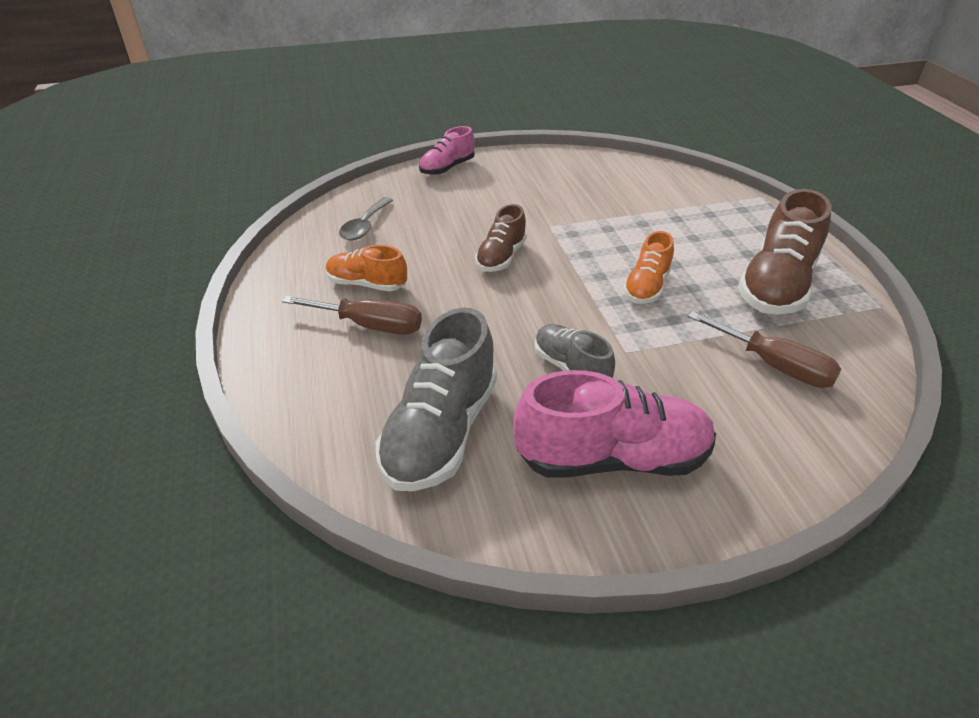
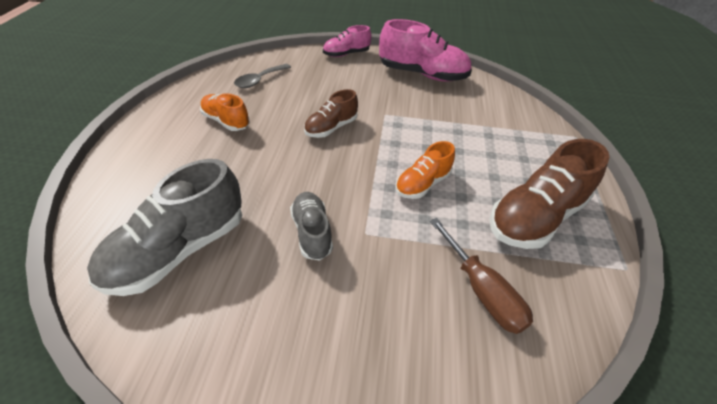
camera: 20 degrees right, 5 degrees up
brown screwdriver [282,296,422,335] -> none
pink shoe [513,370,716,478] -> pink shoe moved to [379,19,472,82]

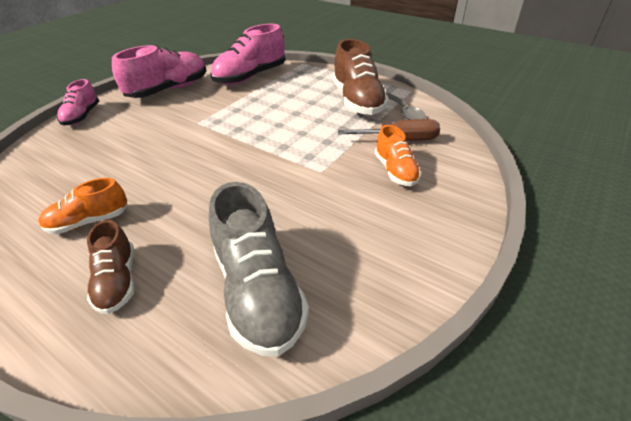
camera: 60 degrees left, 5 degrees down
grey spoon [234,64,291,88] -> grey spoon moved to [386,93,426,120]
grey shoe [290,192,333,261] -> none
brown shoe [304,89,358,138] -> brown shoe moved to [87,220,135,314]
orange shoe [396,141,455,199] -> orange shoe moved to [375,125,421,186]
none -> pink shoe [210,24,285,85]

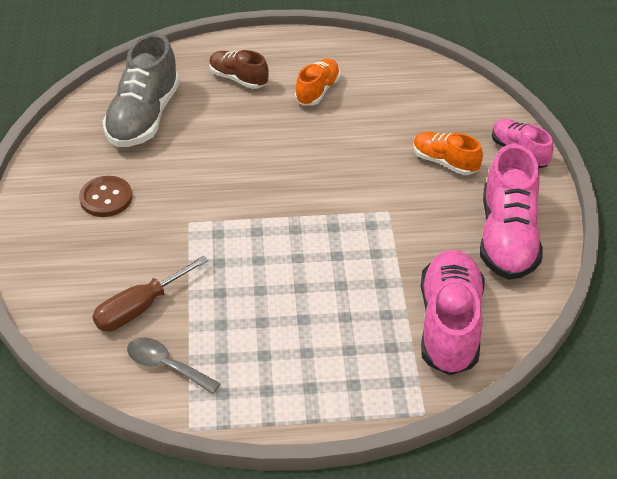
camera: 140 degrees right, 5 degrees up
grey shoe [209,182,309,357] -> grey shoe turned 105 degrees counterclockwise [103,33,180,147]
brown shoe [333,39,389,115] -> none
orange shoe [375,125,421,186] -> orange shoe moved to [413,132,483,175]
none -> brown button [79,176,132,217]

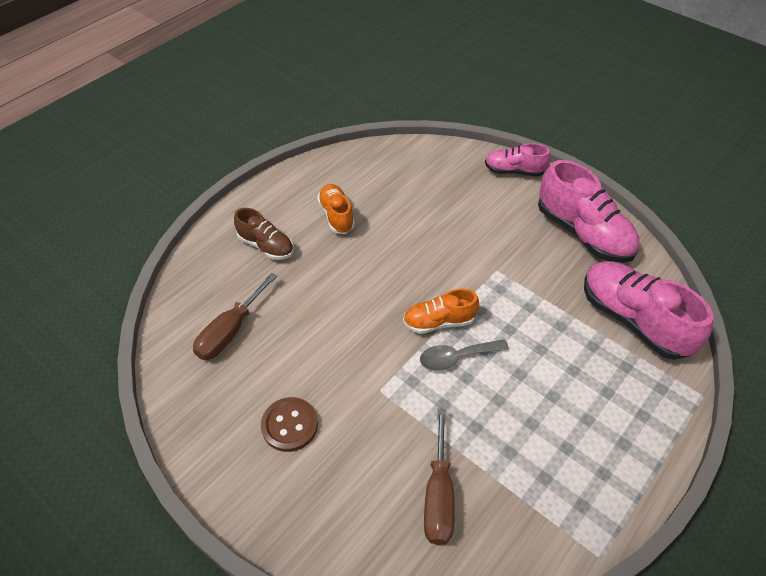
camera: 45 degrees left, 5 degrees up
grey shoe [103,33,180,147] -> brown screwdriver [193,272,277,360]
grey spoon [127,337,221,394] -> grey spoon moved to [420,340,509,371]
brown shoe [209,50,269,89] -> brown shoe turned 135 degrees counterclockwise [234,208,294,260]
orange shoe [413,132,483,175] -> orange shoe moved to [403,289,479,334]

